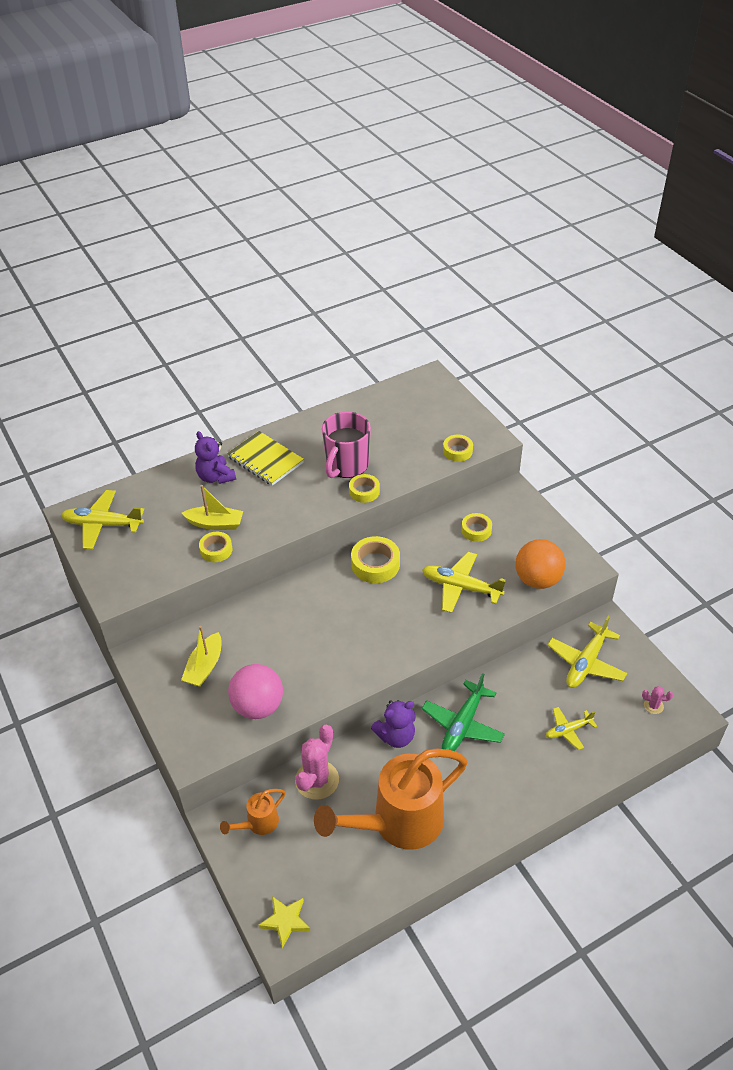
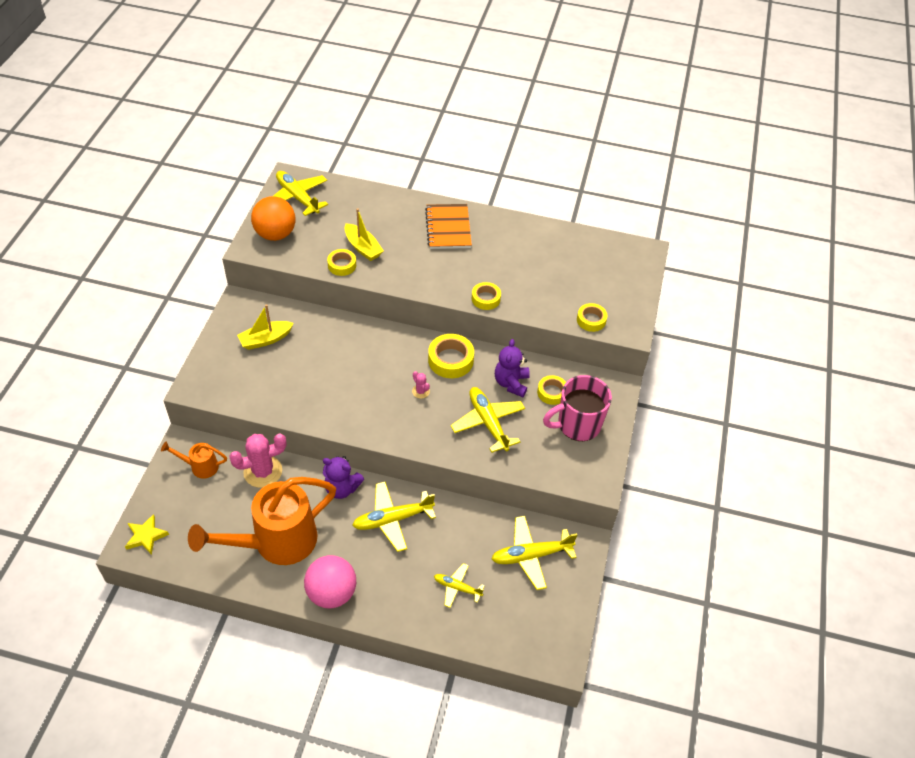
camera: 40 degrees right, 5 degrees up
purple teddy bear [195,431,236,484] -> purple teddy bear moved to [495,339,530,397]
yellow notebook [227,431,304,486] -> orange notebook [425,204,472,249]
pink ball [228,664,283,719] -> pink ball moved to [304,555,356,609]
orange watering can [314,748,468,850] -> orange watering can turned 45 degrees counterclockwise [188,477,336,565]
pink mug [322,412,371,478] -> pink mug moved to [543,375,612,441]
green plane [422,673,505,751] -> yellow plane [352,482,436,552]
orange ball [516,539,566,589] -> orange ball moved to [251,196,295,241]
pink cactus [642,686,673,714] -> pink cactus moved to [412,371,430,399]

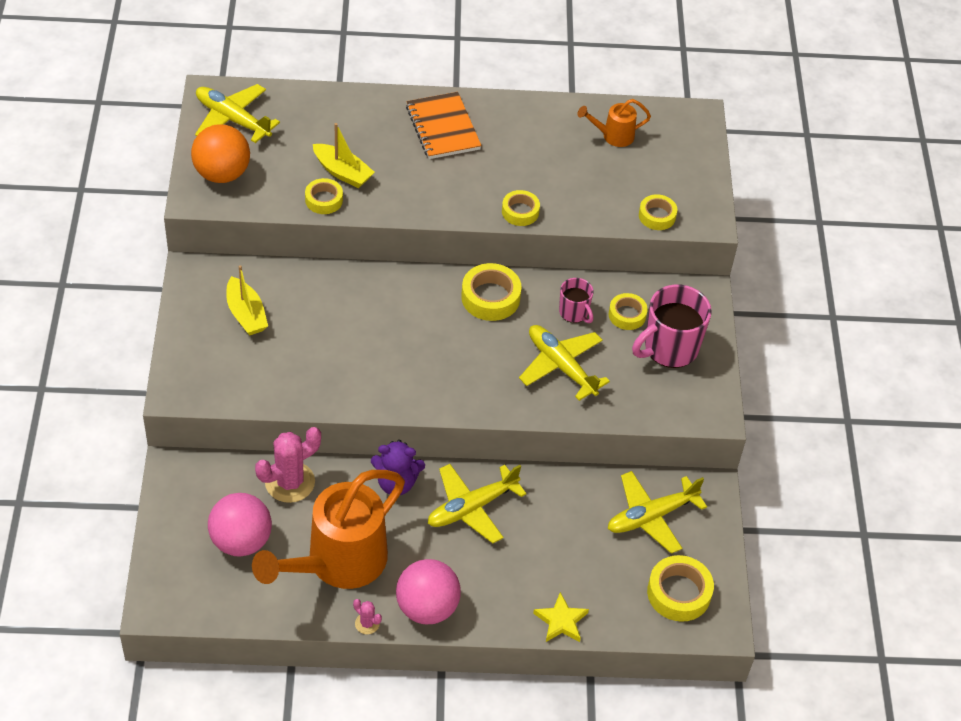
camera: 15 degrees left, 0 degrees up
yellow star [125,514,169,555] -> yellow star moved to [533,592,589,642]
orange watering can [161,442,227,479] -> orange watering can moved to [578,99,651,147]
yellow boat [237,304,294,350] -> yellow boat turned 75 degrees counterclockwise [226,265,268,335]
pink cactus [412,371,430,399] -> pink cactus moved to [353,599,382,634]
yellow plane [434,563,485,608] -> none
purple teddy bear [495,339,530,397] -> pink mug [559,278,594,323]
none -> pink ball [208,493,272,557]
none -> yellow tape [647,555,714,622]

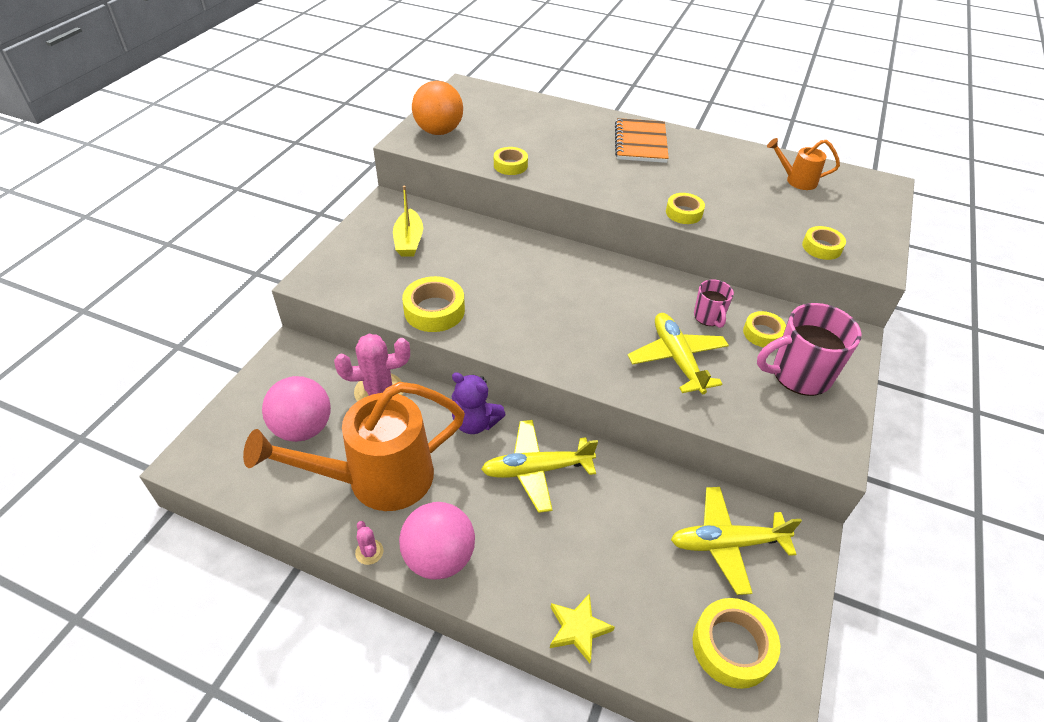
camera: 25 degrees right, 5 degrees down
yellow plane [195,84,280,143] -> none
yellow boat [313,123,375,188] -> none
yellow tape [461,263,522,321] -> yellow tape moved to [402,276,465,332]

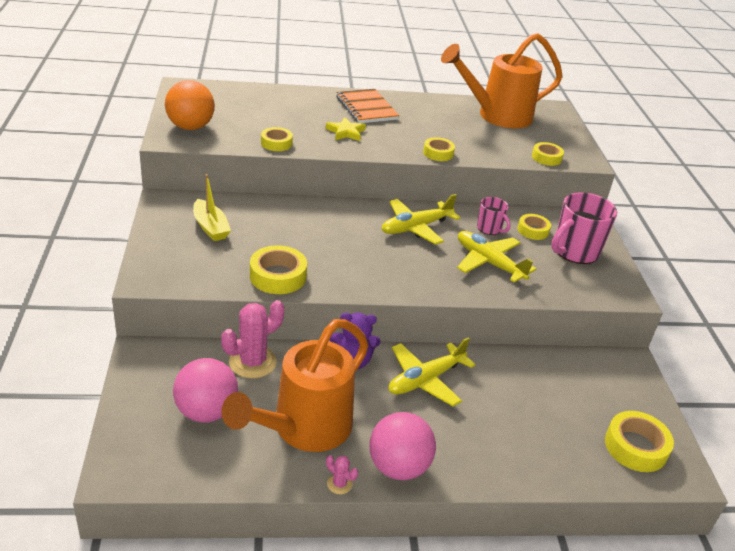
camera: 30 degrees left, 10 degrees down
yellow star [550,593,615,663] -> yellow star moved to [326,117,366,141]
yellow plane [671,487,802,595] -> yellow plane moved to [382,194,460,245]
orange watering can [767,138,840,190] -> orange watering can [441,33,563,128], size x2.22

